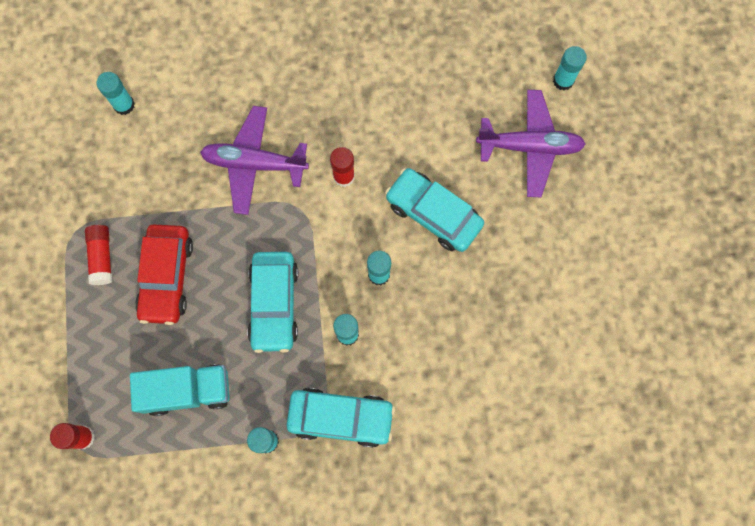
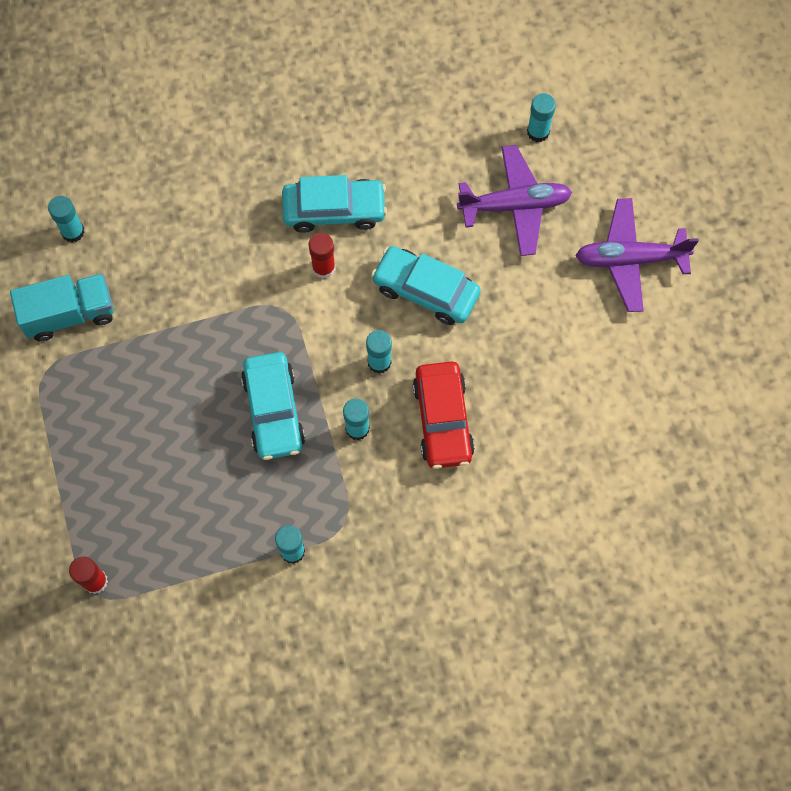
camera: 10 degrees left, 5 degrees down
red glue stick [85,225,112,285] -> none
turquoise truck [130,364,230,416] -> turquoise truck moved to [10,274,114,341]
red car [135,224,193,325] -> red car moved to [413,362,475,469]
purple plane [200,106,309,215] -> purple plane moved to [575,198,699,312]
turquoise car [286,388,395,448] -> turquoise car moved to [282,175,387,233]

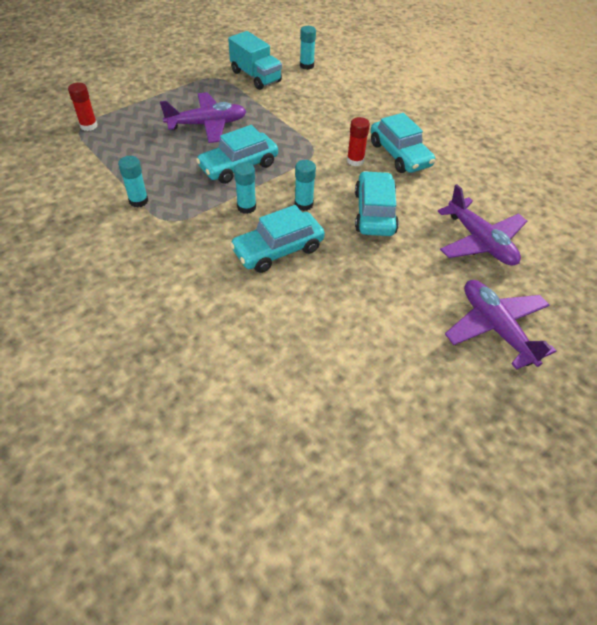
camera: 65 degrees right, 20 degrees down
red car [413,362,475,469] -> turquoise car [230,205,325,273]
turquoise glue stick [527,93,556,142] -> none
none -> purple plane [160,92,246,143]

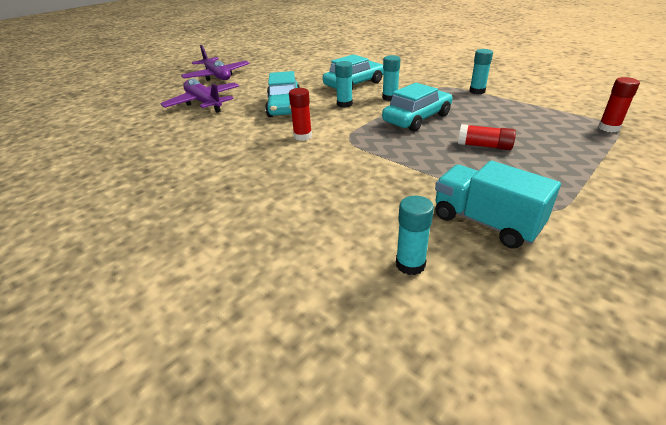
camera: 175 degrees right, 15 degrees down
purple plane [160,92,246,143] -> red glue stick [458,124,516,150]
turquoise car [371,113,435,173] -> none

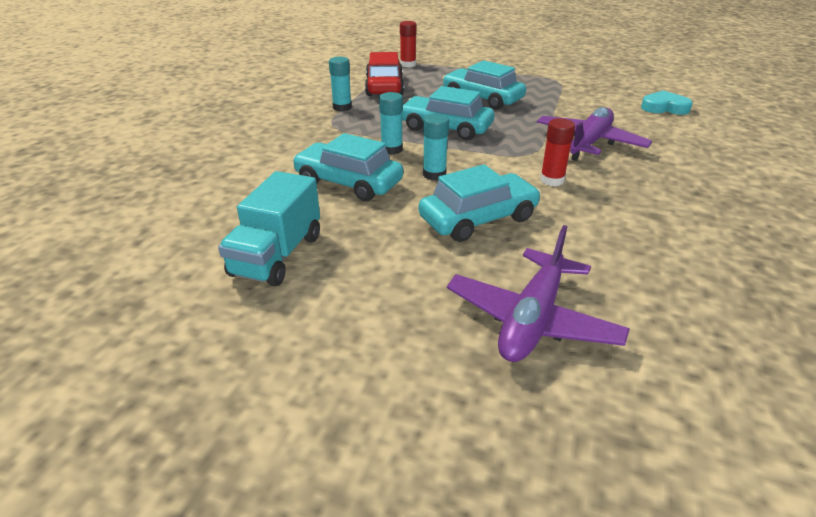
camera: 115 degrees left, 0 degrees up
purple plane [181,45,250,81] -> purple plane moved to [537,107,652,161]
turquoise glue stick [396,196,434,275] -> turquoise heart [641,90,693,115]
turquoise truck [435,161,561,249] -> turquoise truck moved to [218,171,320,286]
red glue stick [458,124,516,150] -> turquoise car [443,60,526,110]
none -> red car [365,52,404,96]

